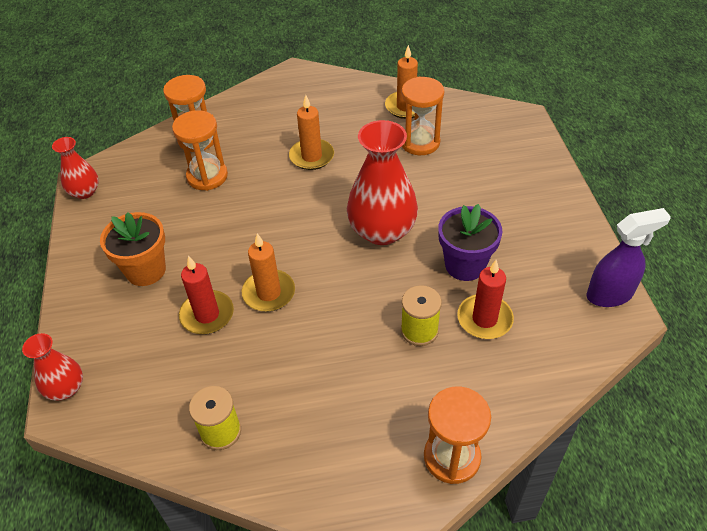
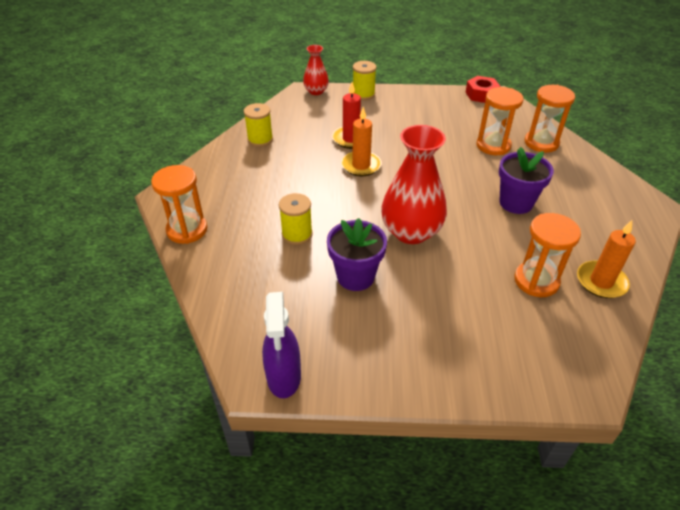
camera: 100 degrees right, 5 degrees down
red vase [52,137,99,199] -> red nut [466,76,501,103]
orange flower pot [100,212,166,286] -> none
orange candle [289,95,334,170] -> purple flower pot [499,147,554,214]
red candle [457,260,514,339] -> none
none -> yellow spool [353,61,376,100]

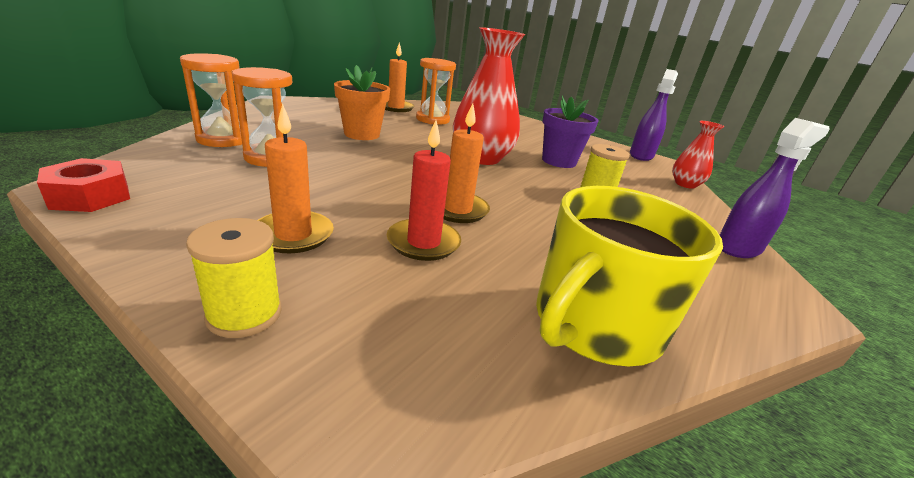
camera: 150 degrees left, 15 degrees down
orange hourglass [151,165,207,244] -> purple spray bottle [720,118,830,258]
yellow spool [244,103,273,147] -> yellow mug [536,186,723,366]
red vase [303,45,329,95] -> red vase moved to [672,121,724,189]
purple flower pot [499,147,554,214] -> orange flower pot [334,65,390,140]
none -> orange candle [258,103,334,253]

